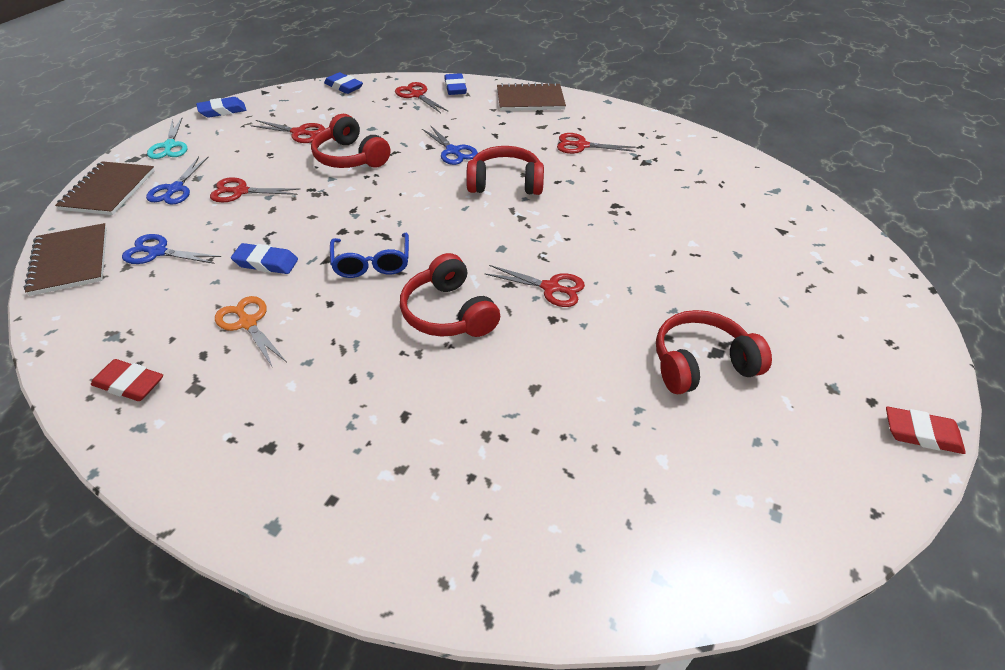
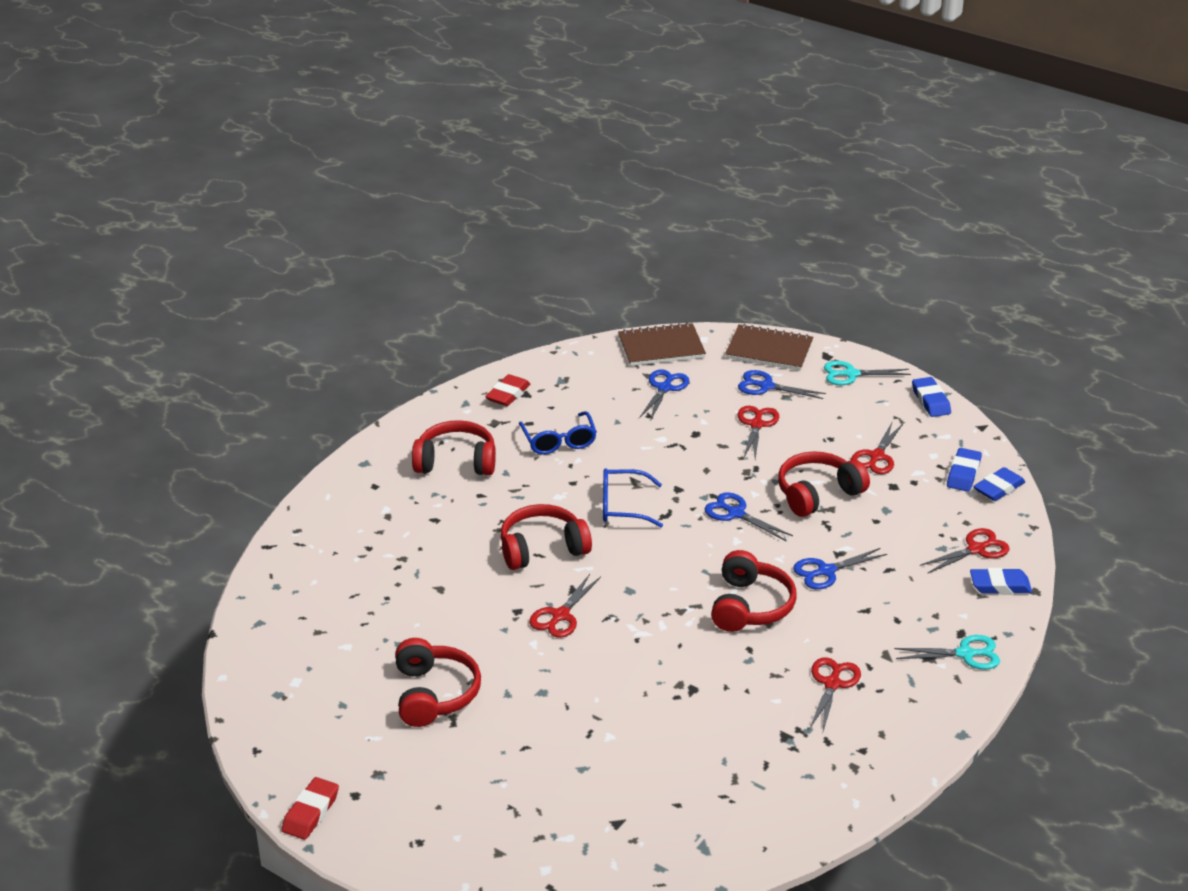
camera: 100 degrees right, 10 degrees down
orange scissors [215,296,287,368] -> blue glasses [519,411,597,455]
blue eraser [231,243,298,274] -> blue eraser moved to [947,448,982,492]
brown notebook [497,82,566,111] -> turquoise scissors [894,635,1000,670]
none -> red headphones [412,420,496,475]
none -> blue scissors [704,492,793,541]

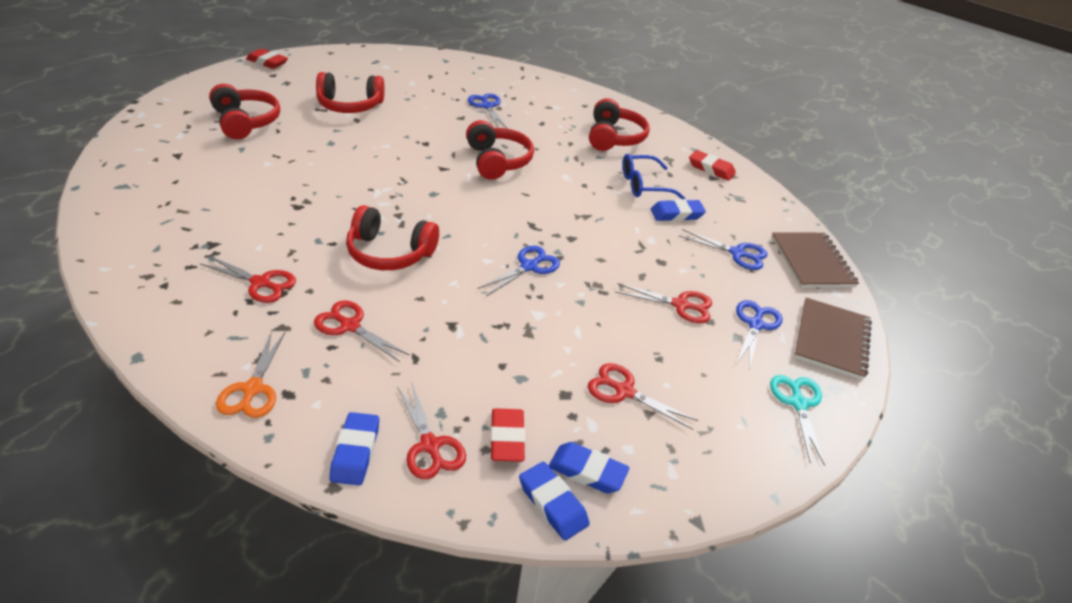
camera: 90 degrees right, 5 degrees up
red scissors [529,574,601,638] -> red scissors moved to [314,301,410,362]
blue glasses [603,469,663,527] -> none
red headphones [778,451,870,517] -> red headphones moved to [209,84,280,139]
blue scissors [793,548,887,589] -> blue scissors moved to [468,93,508,129]
turquoise scissors [894,635,1000,670] -> orange scissors [216,331,285,418]
blue eraser [912,377,951,417] -> blue eraser moved to [651,199,706,221]
none -> red eraser [490,408,525,462]

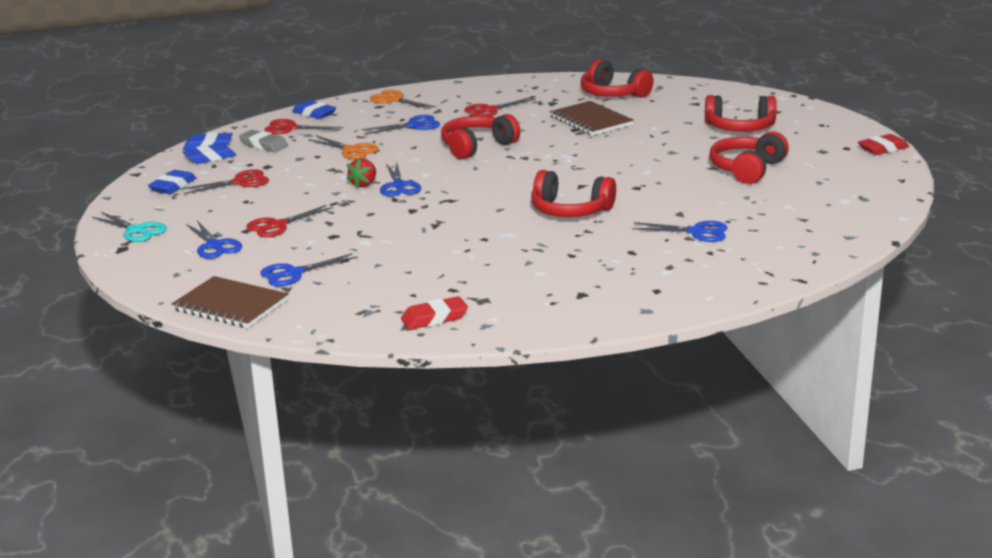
camera: 130 degrees right, 15 degrees down
red scissors [314,301,410,362] -> blue scissors [361,115,440,135]
red eraser [490,408,525,462] -> grey eraser [239,130,288,152]
red headphones [589,98,650,151] -> red headphones moved to [581,59,653,98]
blue glasses [622,154,685,199] -> none
blue eraser [651,199,706,221] -> blue eraser moved to [148,170,196,194]
brown notebook [794,298,872,380] -> brown notebook moved to [549,101,634,136]
none -> orange scissors [308,136,378,159]
none -> red strawberry [347,158,376,189]

